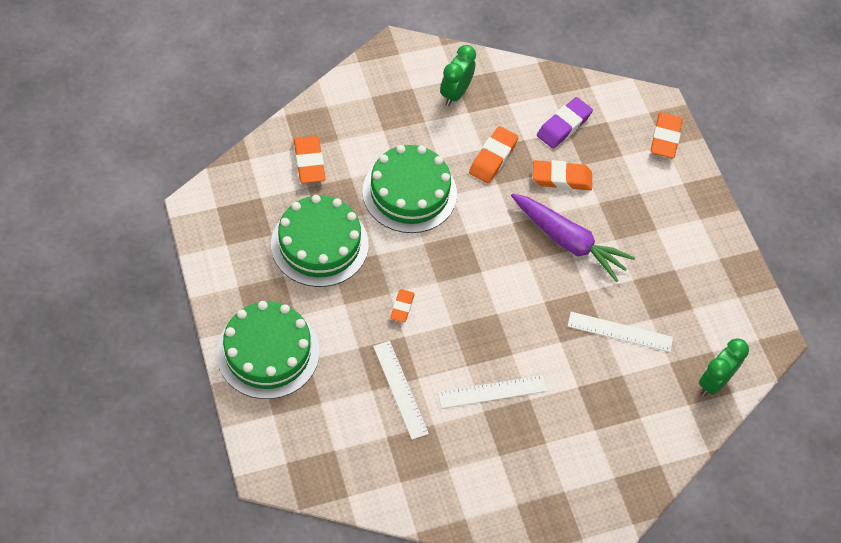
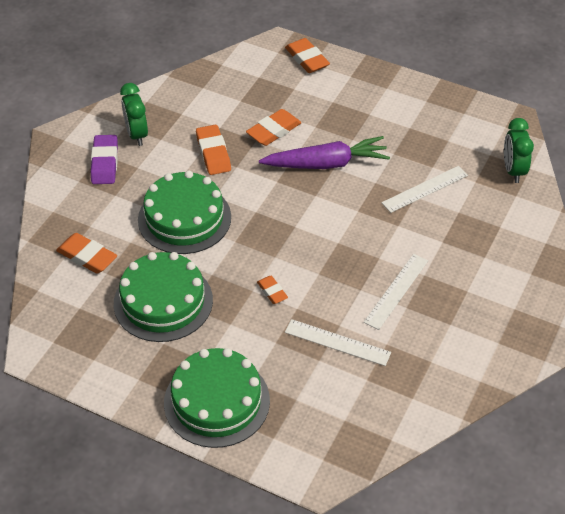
camera: 40 degrees left, 10 degrees down
purple eraser [537,97,593,148] -> purple eraser moved to [91,135,118,184]

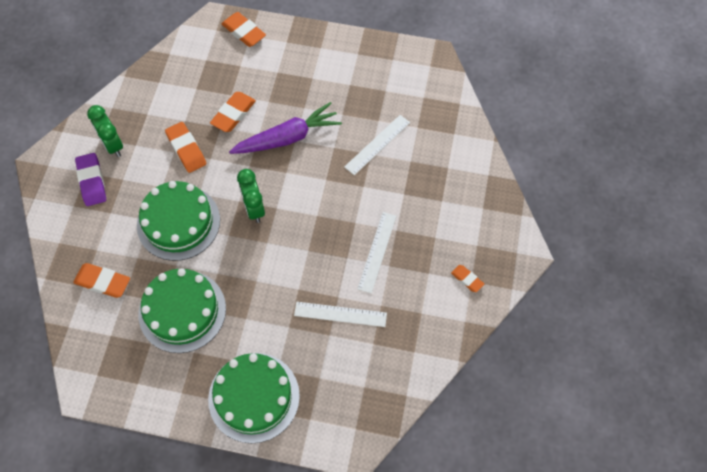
camera: 15 degrees left, 15 degrees up
orange eraser [257,276,288,304] -> orange eraser moved to [451,265,484,292]
green clock [504,118,534,183] -> green clock moved to [237,169,265,223]

